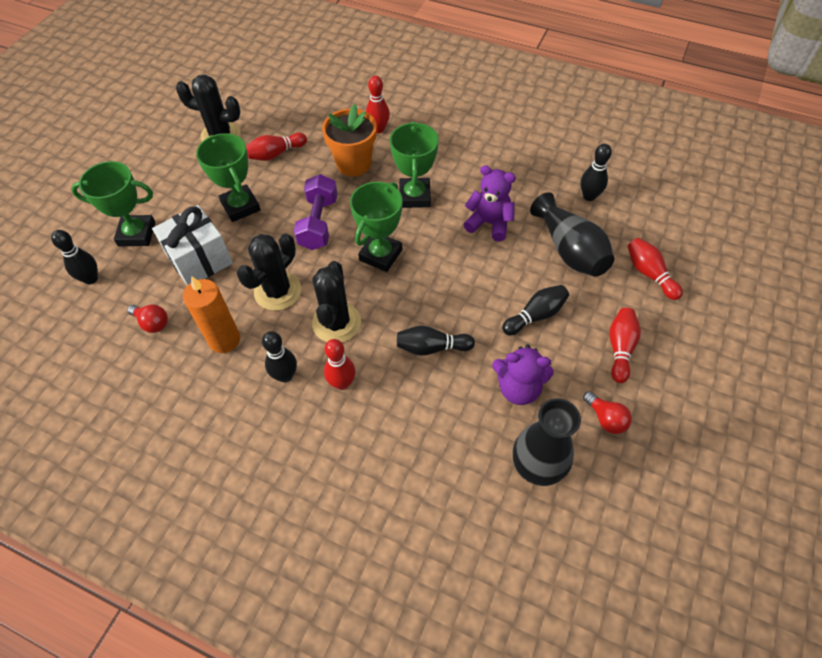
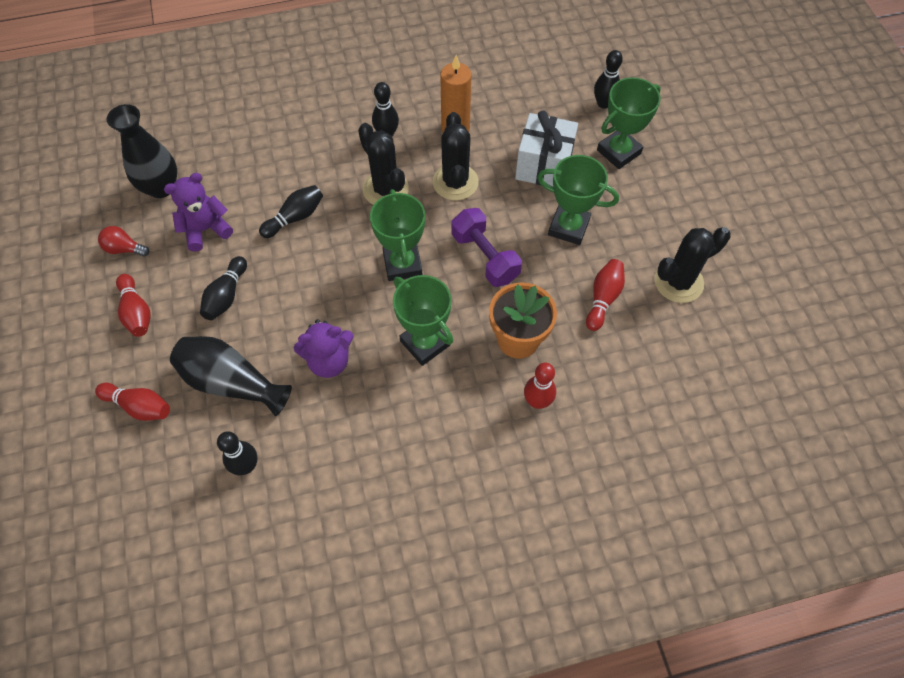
camera: 140 degrees right, 5 degrees up
red light bulb [127,304,168,333] -> none
red bowling pin [324,339,356,390] -> none

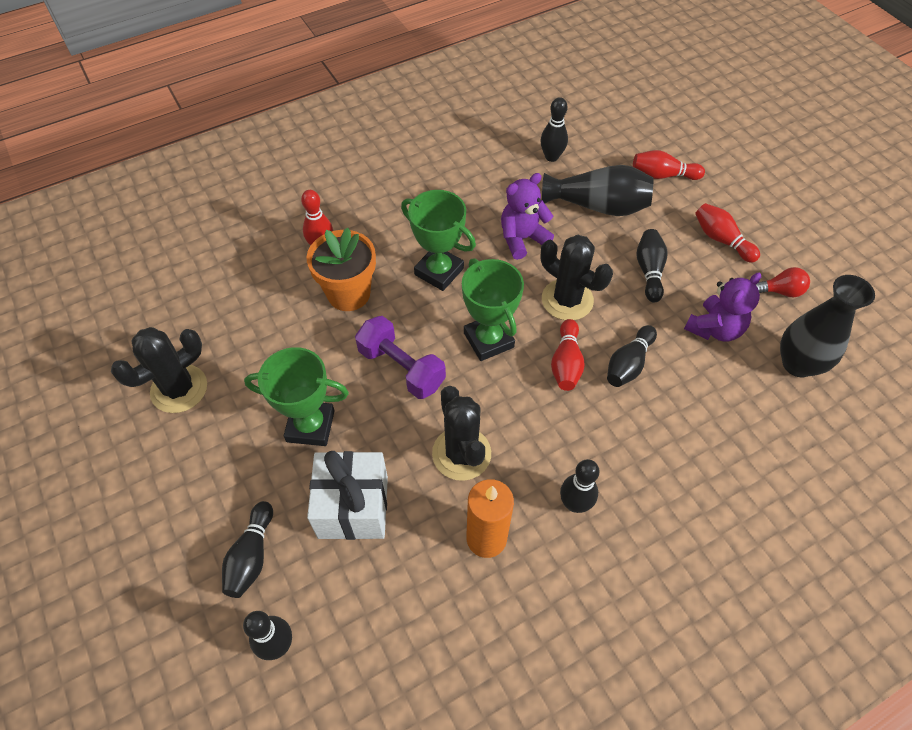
camera: 165 degrees right, 5 degrees down
black cactus [358,123,409,205] -> black cactus moved to [541,235,613,320]
red bowling pin [586,259,625,331] -> red bowling pin moved to [551,319,585,391]
green trophy [597,77,661,169] -> black bowling pin [222,501,273,598]

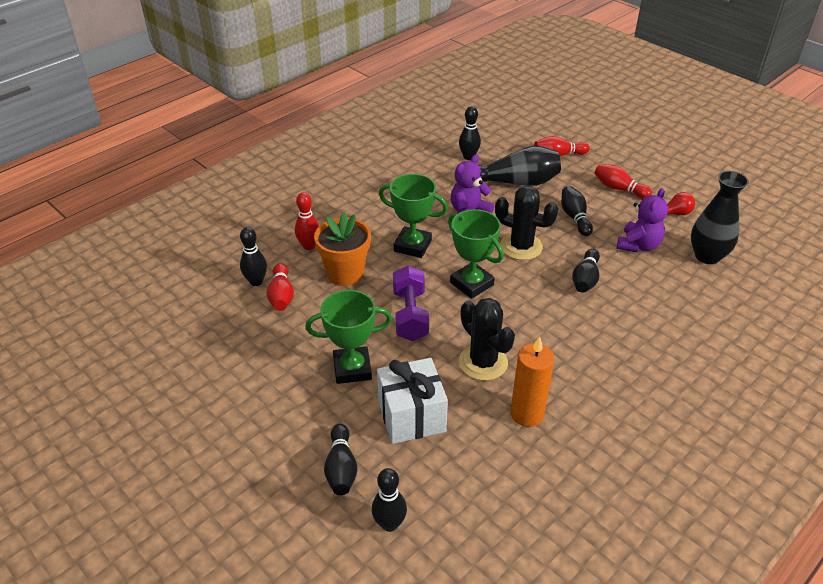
camera: 15 degrees left, 15 degrees down
black cactus [111,327,207,413] -> none
purple dumbbell [355,316,446,399] -> purple dumbbell turned 60 degrees clockwise [393,265,429,341]
red bowling pin [551,319,585,391] -> red bowling pin moved to [266,263,294,311]
black bowling pin [560,459,599,513] -> black bowling pin moved to [240,227,267,286]

